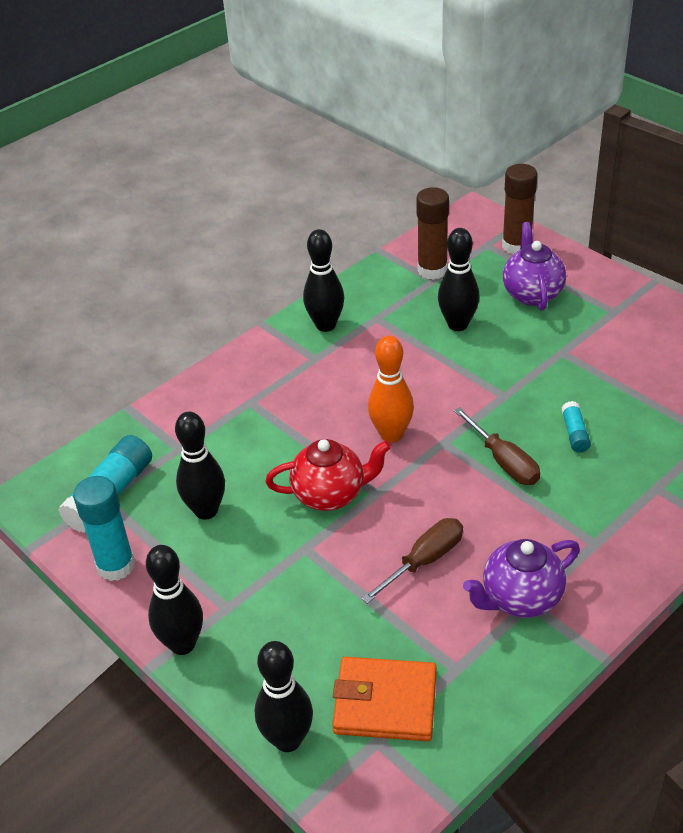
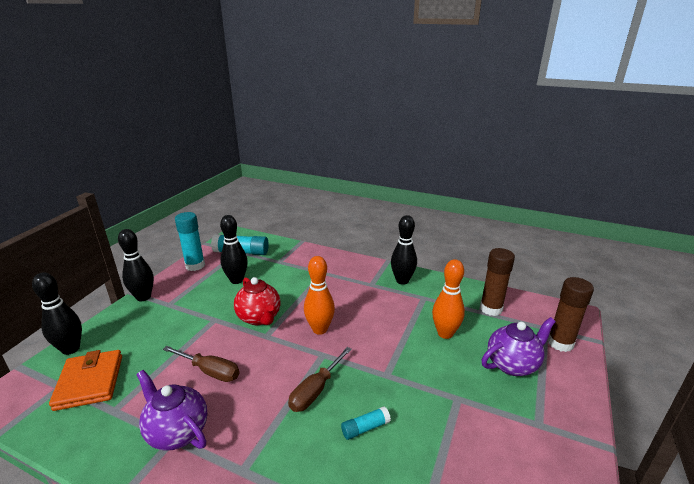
camera: 65 degrees right, 15 degrees down
black bowling pin [438,228,480,331] -> orange bowling pin [432,259,465,339]

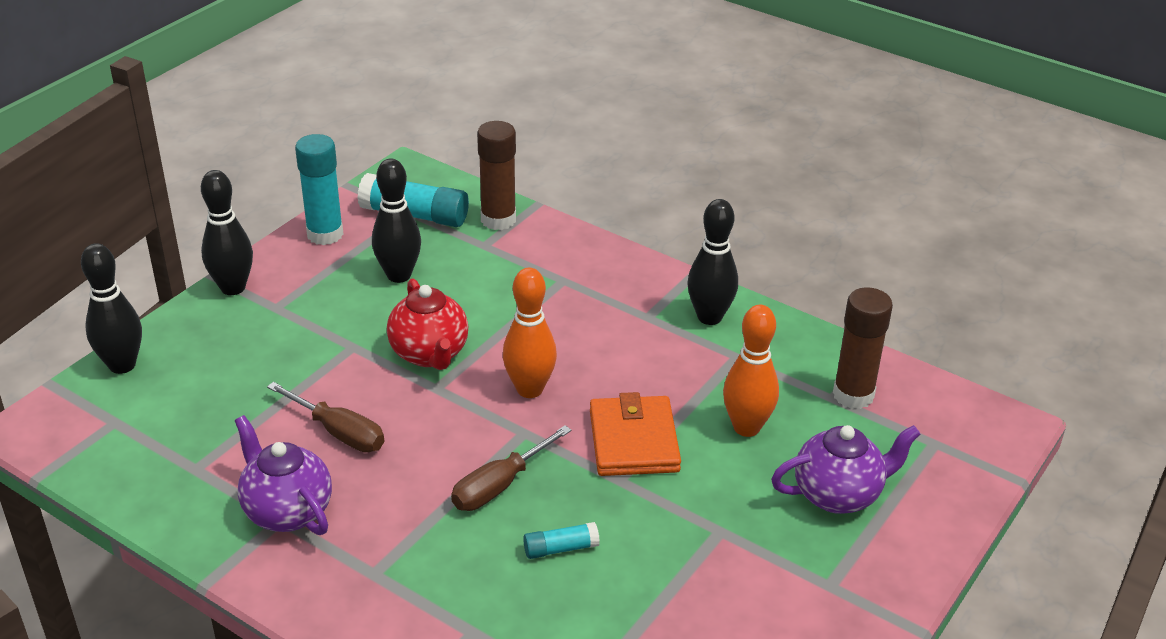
camera: 10 degrees right, 10 degrees up
orange wallet [49,350,122,411] -> orange wallet moved to [590,392,681,476]
brown glue stick [547,277,594,352] -> brown glue stick moved to [477,121,516,230]

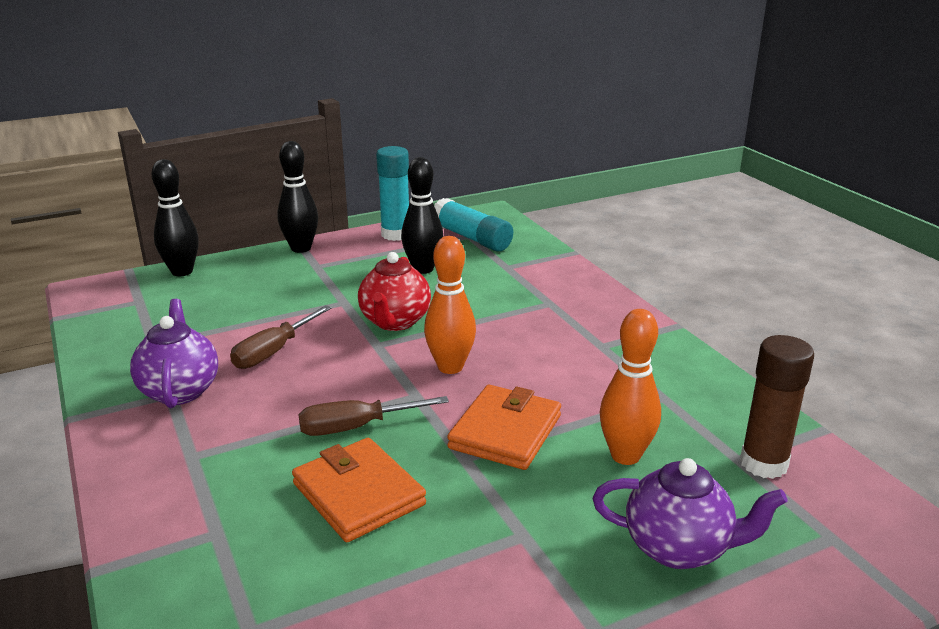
camera: 30 degrees right, 10 degrees down
brown screwdriver [267,382,384,452] -> brown screwdriver turned 60 degrees clockwise [230,305,332,369]
brown glue stick [477,121,516,230] -> none
turquoise glue stick [523,522,600,559] -> orange wallet [292,437,426,542]
black bowling pin [687,199,738,325] -> none

